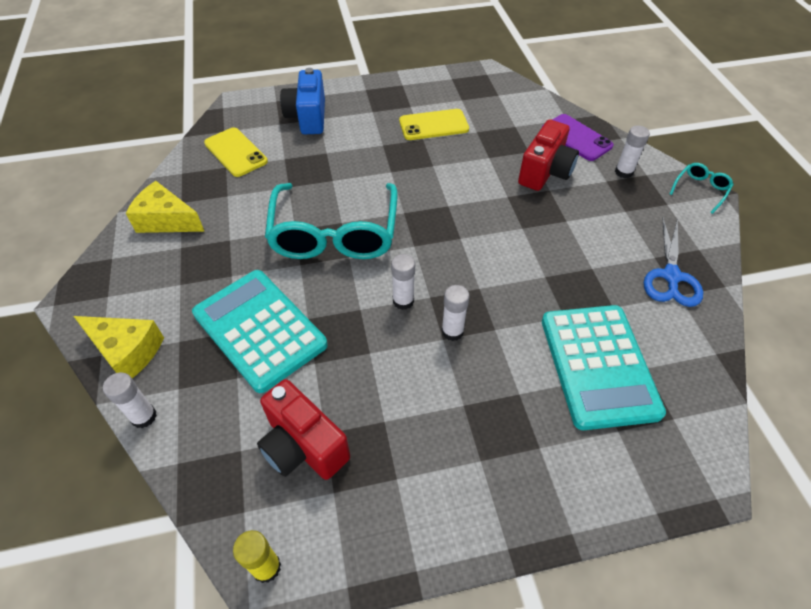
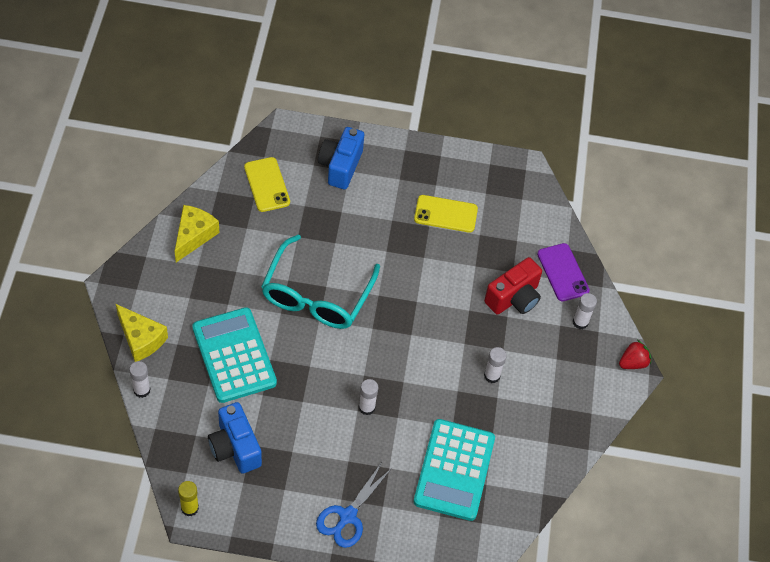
camera: 15 degrees right, 5 degrees up
yellow cheese [126,181,205,233] -> yellow cheese turned 75 degrees clockwise [175,205,219,262]
red camera [257,379,350,480] -> blue camera [208,402,262,474]
white glue stick [391,254,415,310] -> white glue stick moved to [484,347,507,383]
blue scissors [644,218,703,307] -> blue scissors moved to [316,462,392,548]
turquoise glasses [670,163,734,214] -> red strawberry [619,340,651,369]

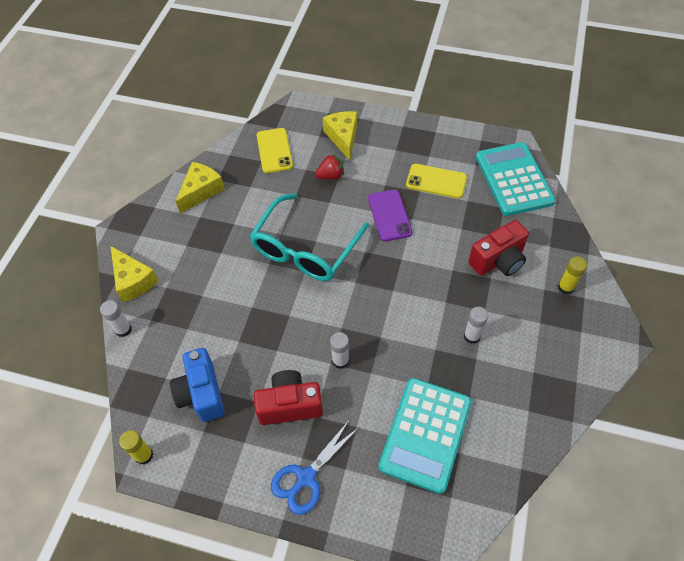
camera: 15 degrees right, 0 degrees up
turquoise calculator [192,307,277,403] -> turquoise calculator moved to [476,142,556,216]
blue camera [318,127,364,189] -> yellow cheese [323,111,357,160]
purple phone [537,243,590,301] -> purple phone moved to [368,190,412,242]
white glue stick [573,293,597,329] -> yellow glue stick [558,256,587,294]
red strawberry [619,340,651,369] -> red strawberry moved to [315,153,344,180]
none -> red camera [254,370,323,425]

